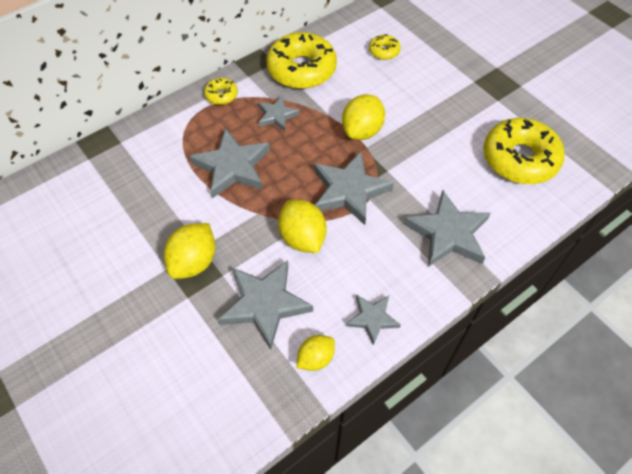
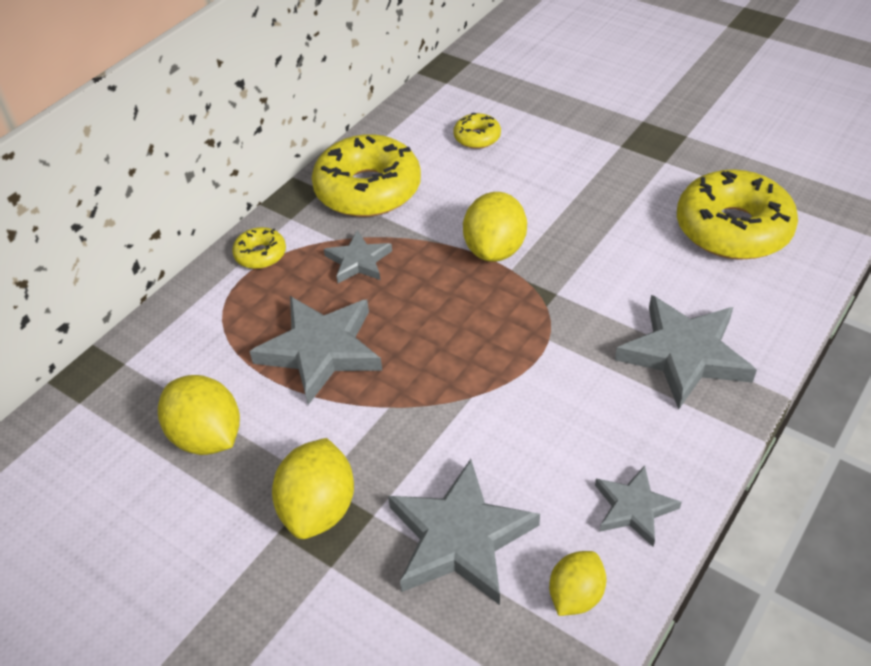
camera: 15 degrees left, 10 degrees down
yellow lemon [278,199,326,253] -> yellow lemon moved to [158,375,240,455]
grey star [314,152,394,225] -> none

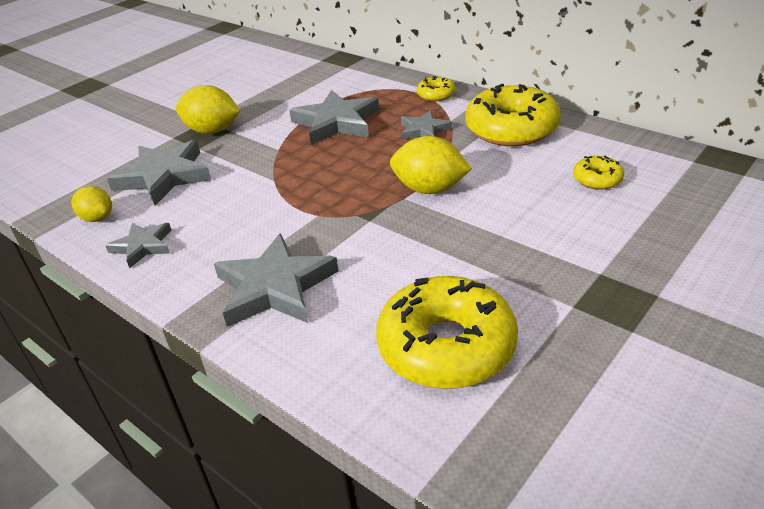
camera: 95 degrees right, 10 degrees down
yellow lemon [158,375,240,455] -> none

